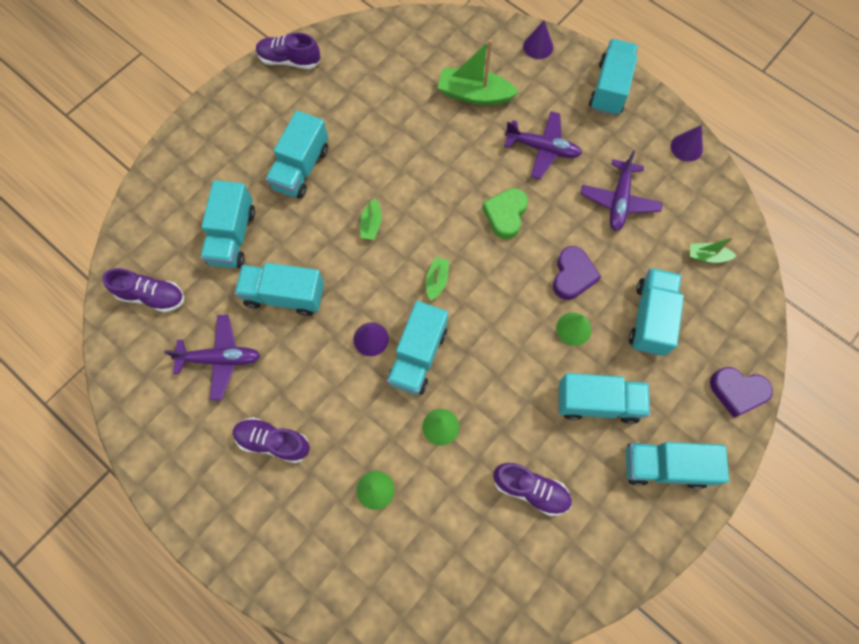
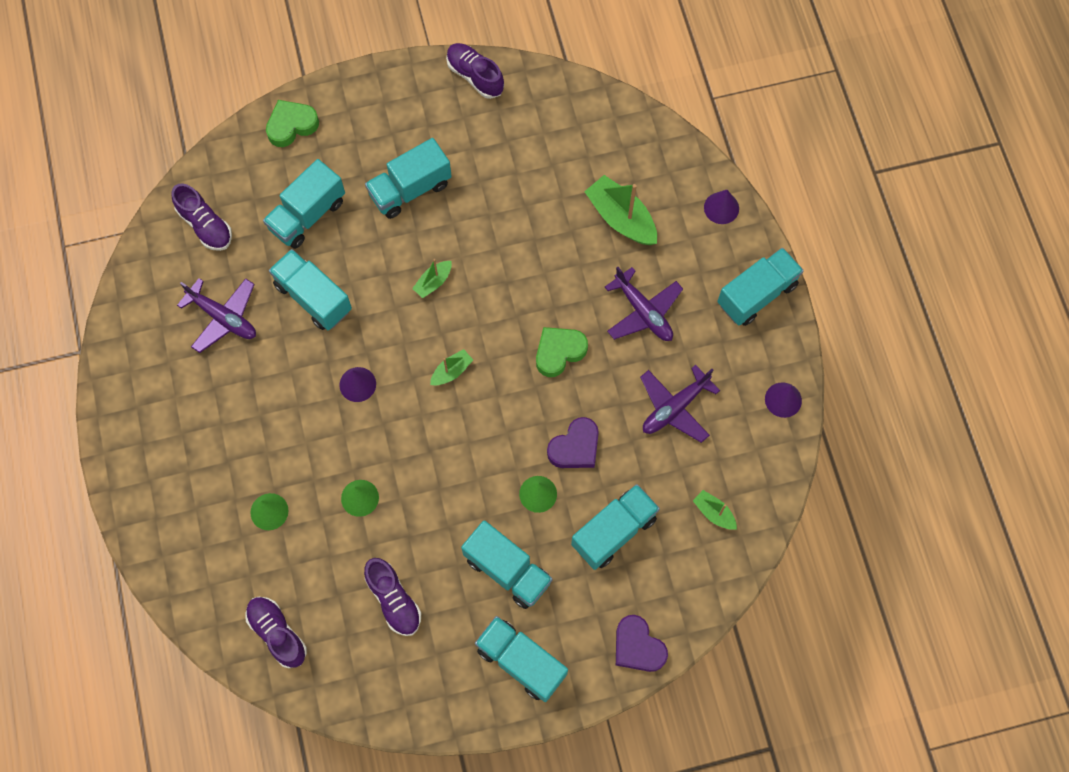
camera: 35 degrees right, 0 degrees up
purple shoe [233,417,310,463] -> purple shoe moved to [245,597,307,668]
turquoise truck [387,301,448,395] -> none
none -> green heart [266,100,319,147]

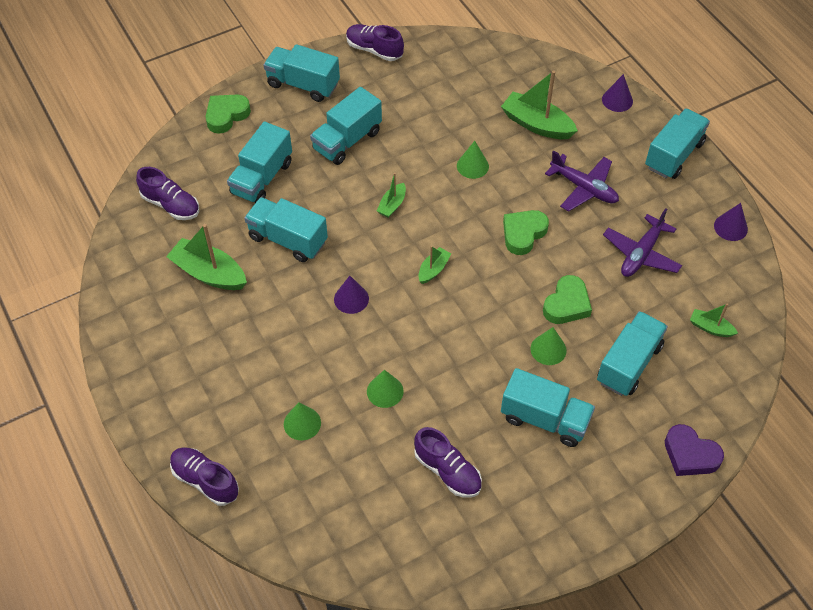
camera: 15 degrees left, 15 degrees down
purple plane [177,278,256,353] -> green boat [166,224,247,290]
purple shoe [245,597,307,668] -> purple shoe moved to [170,447,239,506]
turquoise truck [475,616,568,702] -> turquoise truck moved to [264,44,340,102]
purple heart [547,417,599,468] -> green heart [543,275,592,324]
none -> green cone [457,141,489,179]

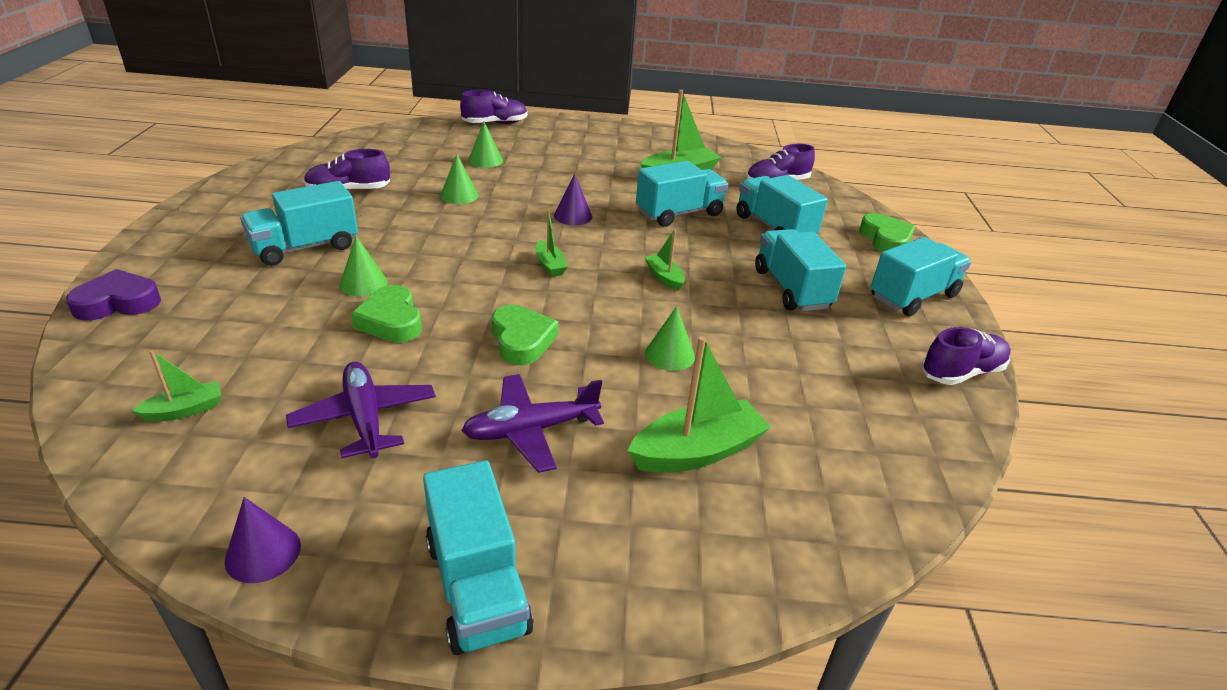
camera: 120 degrees right, 20 degrees down
turquoise truck [597,311,668,396] -> none
purple cone [602,74,633,112] -> none

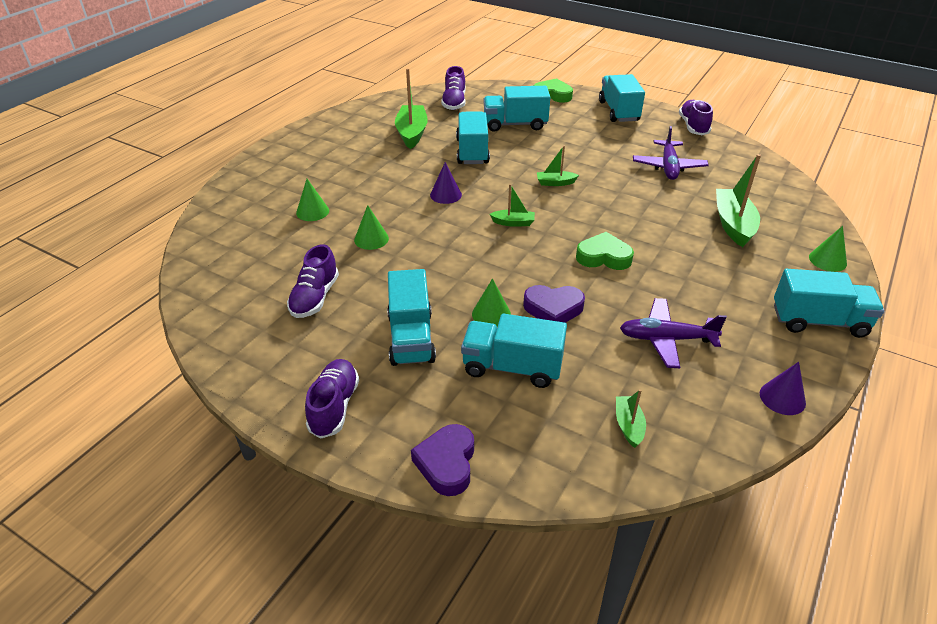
camera: 60 degrees left, 5 degrees up
green heart [351,285,422,343] -> purple heart [523,285,585,323]
purple shoe [460,90,528,124] -> purple shoe moved to [305,359,359,438]
purple plane [461,374,604,473] -> purple plane moved to [633,126,709,180]
green cone [645,306,695,371] -> green cone moved to [809,226,847,272]
turquoise truck [755,229,846,311] -> turquoise truck moved to [461,314,567,388]

